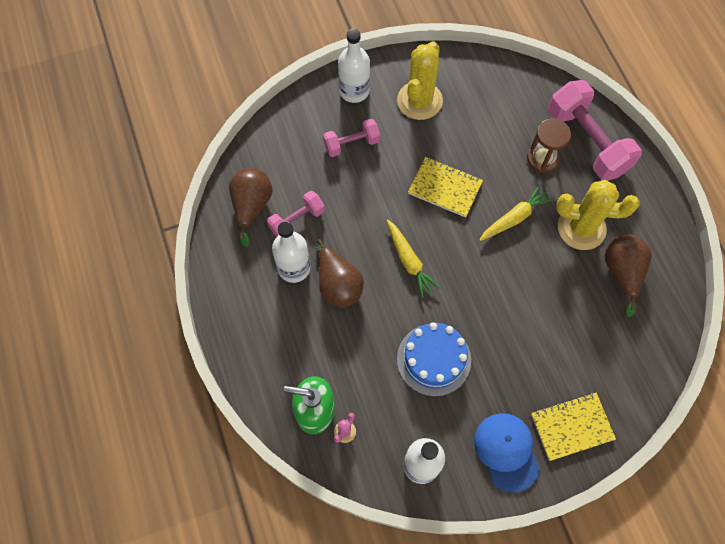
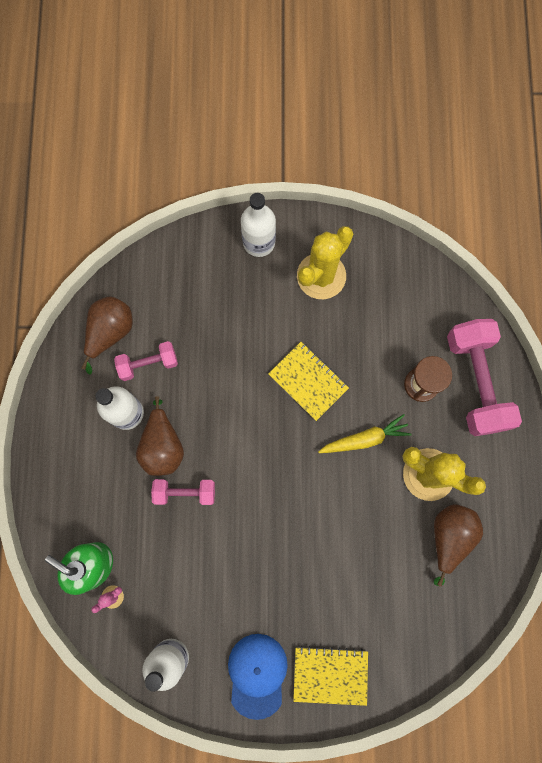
camera: 20 degrees right, 10 degrees up
pink dumbbell [323,119,380,157] -> pink dumbbell moved to [151,479,215,505]
yellow carrot [386,219,440,298] -> none
blue cake [397,322,471,397] -> none

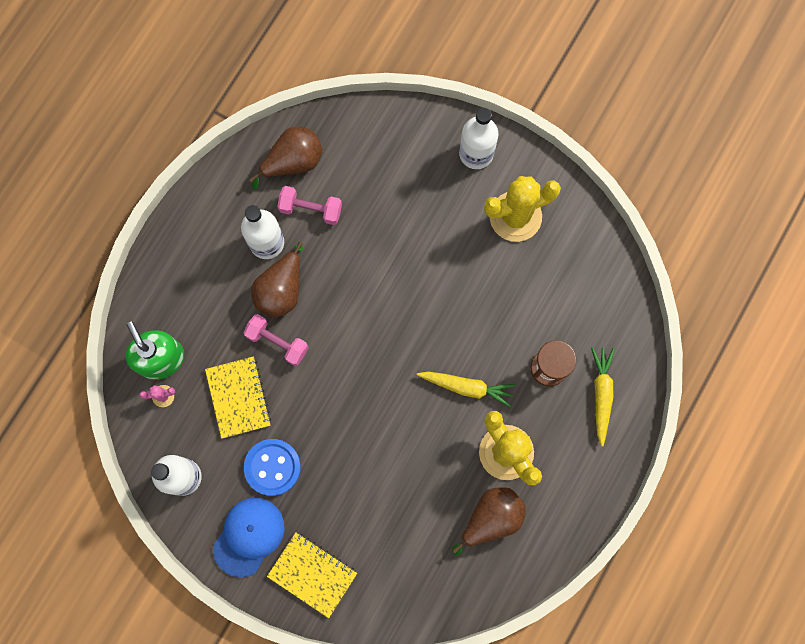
camera: 30 degrees right, 0 degrees up
yellow notebook [268,342,349,421] -> yellow notebook moved to [205,356,271,439]
pink dumbbell [447,319,522,436] -> yellow carrot [591,347,615,446]
none -> blue button [244,439,301,496]

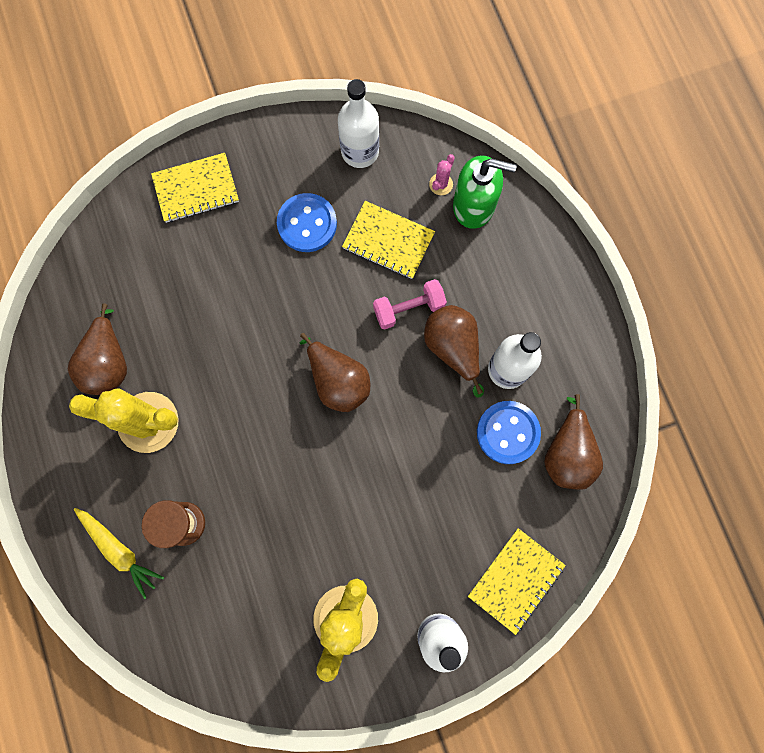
camera: 130 degrees right, 0 degrees up
blue cap [213,498,285,577] -> none
pink dumbbell [277,186,342,225] -> blue button [477,401,541,464]
yellow carrot [417,372,516,407] -> none
none -> brown pear [299,333,370,412]
none -> yellow notebook [468,528,566,635]

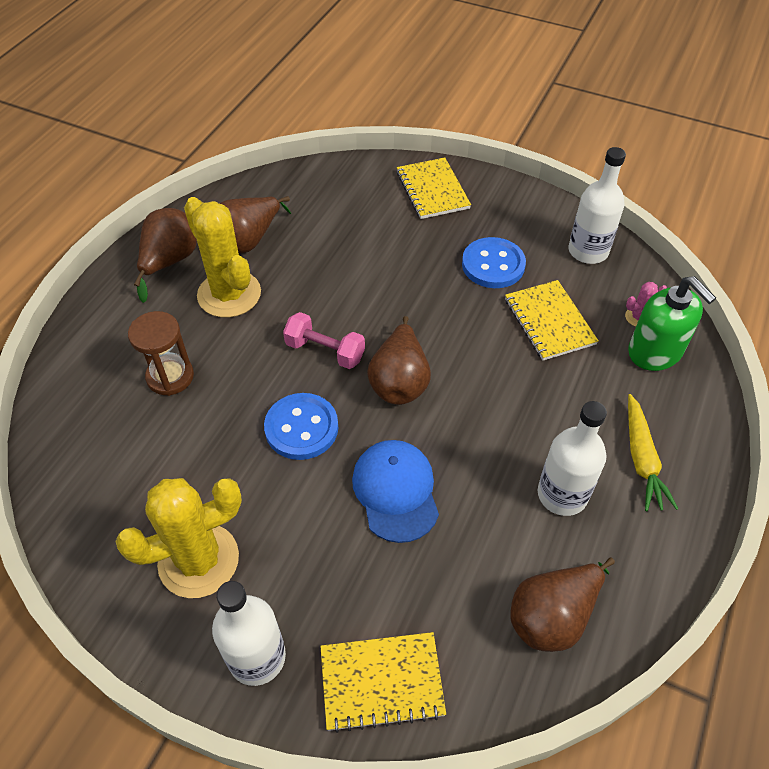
camera: 45 degrees right, 25 degrees down
yellow carrot [73,508,164,599] -> yellow carrot moved to [628,394,678,511]
yellow notebook [151,153,239,223] -> yellow notebook turned 45 degrees clockwise [397,157,471,219]
pink dumbbell [373,279,447,330] -> pink dumbbell moved to [283,312,365,369]
brown pear [424,305,484,398] -> brown pear moved to [134,208,197,303]
blue button [477,401,541,464] -> blue button moved to [264,393,338,460]
none -> blue cap [352,440,439,543]

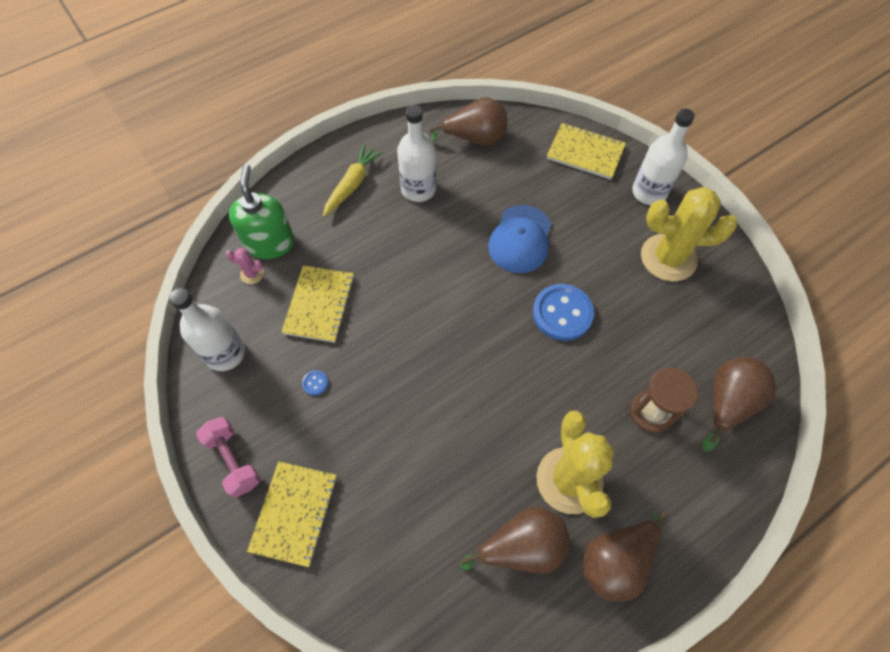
camera: 150 degrees left, 10 degrees up
pink dumbbell [283,312,365,369] -> pink dumbbell moved to [196,417,261,498]
brown pear [367,316,431,405] -> brown pear moved to [702,357,776,452]
blue button [462,237,526,288] -> blue button [302,370,328,395], size x0.41

